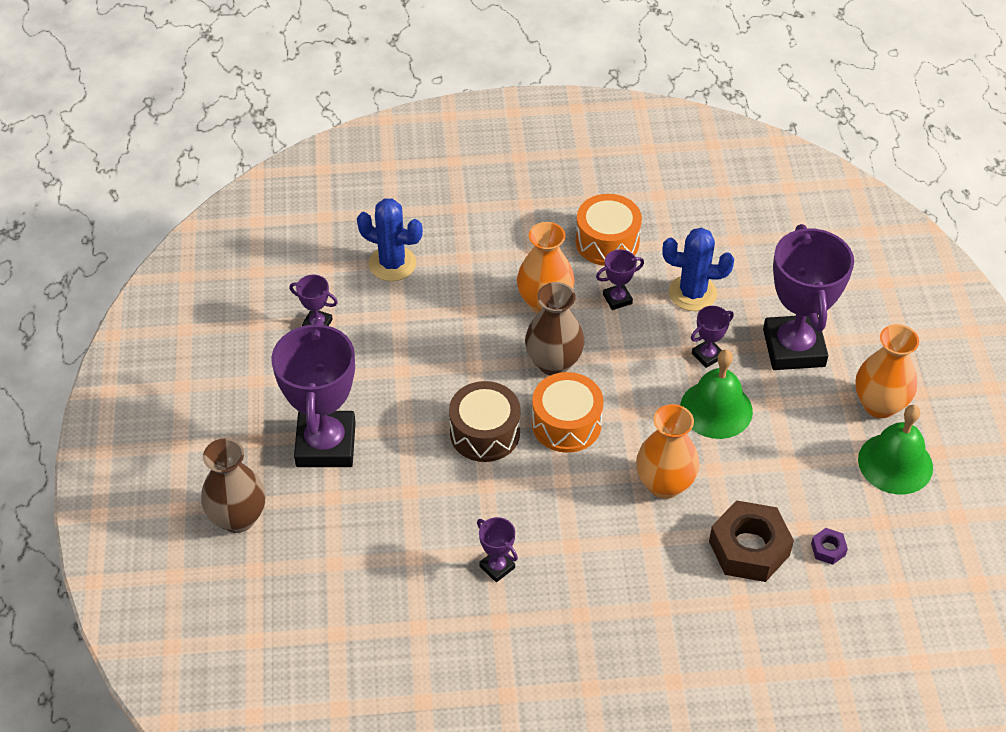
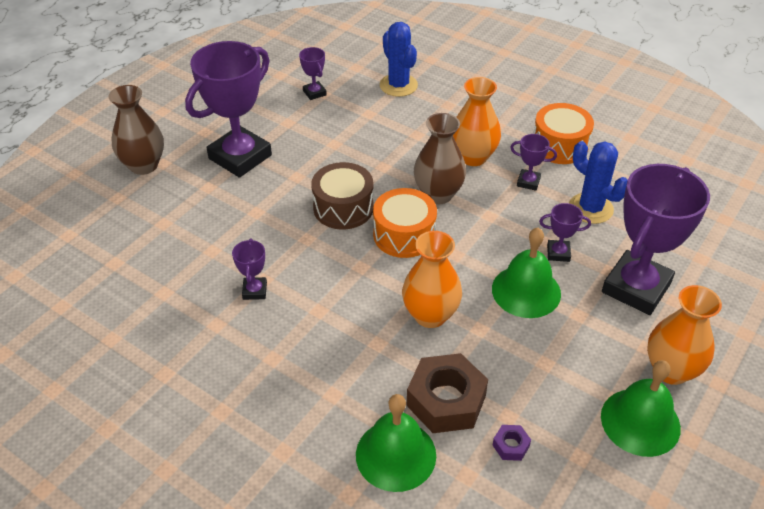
camera: 40 degrees right, 5 degrees down
none -> green bell [356,394,436,492]

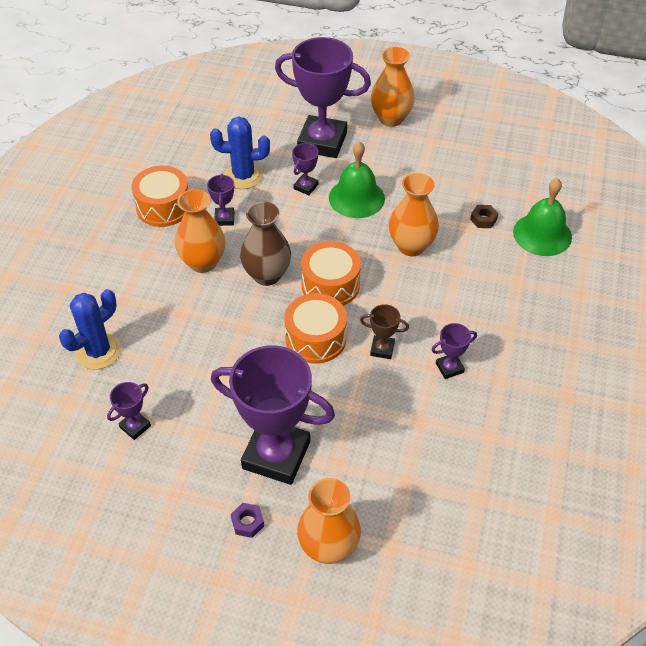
camera: 110 degrees left, 5 degrees up
brown vase [108,85,164,175] -> orange vase [297,478,361,564]
brown drum [311,162,374,229] -> orange drum [284,293,347,364]
brown nut [407,353,488,433] -> brown nut [470,205,498,228], size x0.44
purple nut [493,425,531,461] -> purple nut moved to [231,503,264,538]
purple trophy [539,203,591,262] -> purple trophy turned 45 degrees clockwise [292,143,318,195]
blue cactus [569,141,627,224] -> blue cactus turned 60 degrees clockwise [210,117,270,189]
green bell [601,360,681,457] -> none
none -> brown trophy [360,304,409,359]

